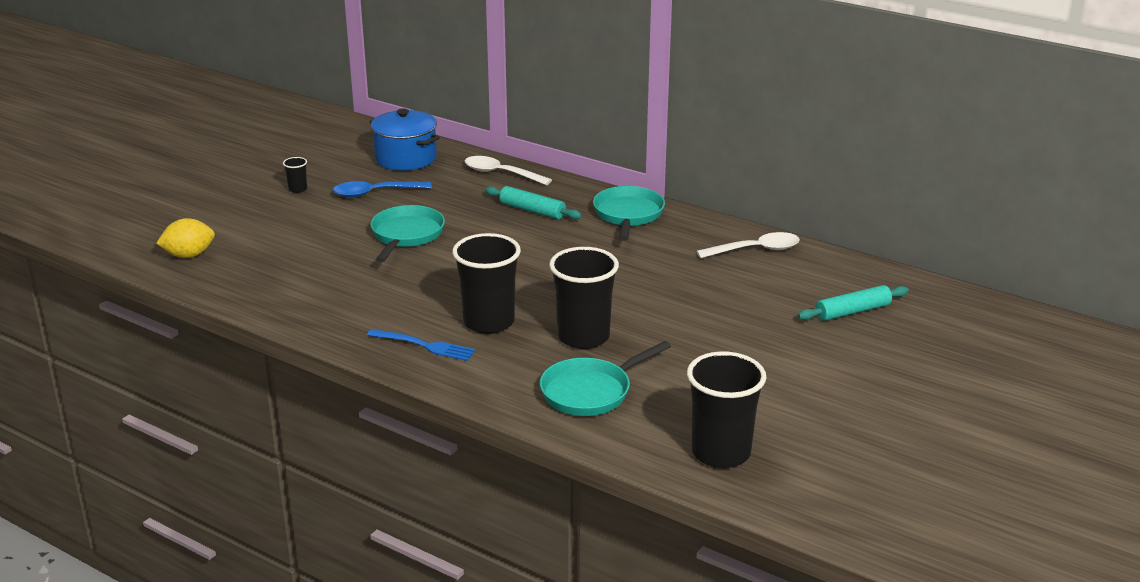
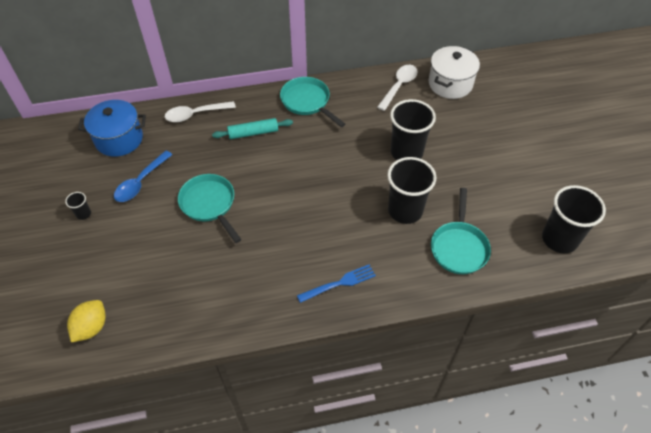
camera: 45 degrees left, 25 degrees up
black cup [452,233,521,334] -> black cup moved to [390,99,436,160]
turquoise rolling pin [798,285,909,321] -> none
none -> white pot [429,46,480,99]

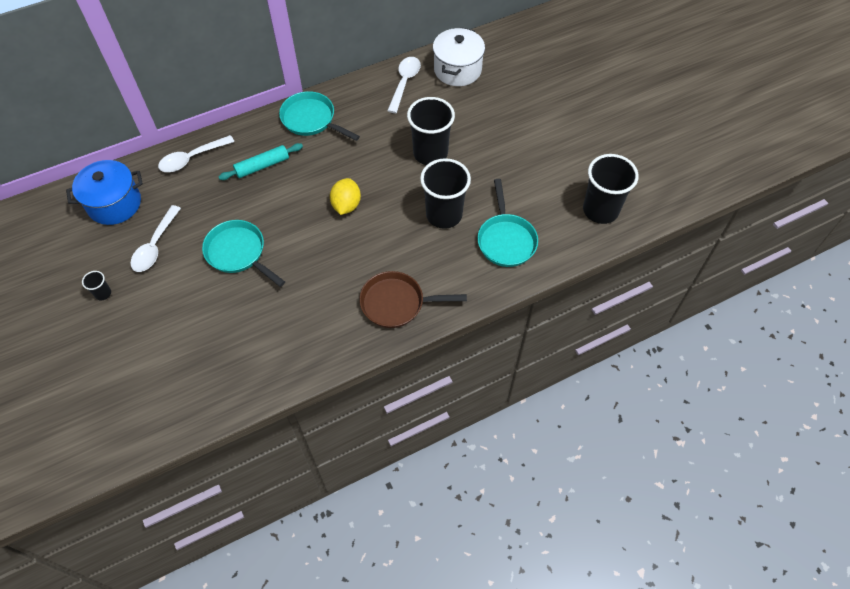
camera: 15 degrees left, 5 degrees up
yellow lemon [67,300,106,342] -> yellow lemon moved to [330,178,361,215]
blue spoon [114,151,173,202] -> white spoon [130,205,181,272]
blue fork [297,265,376,303] -> brown pan [359,271,467,328]

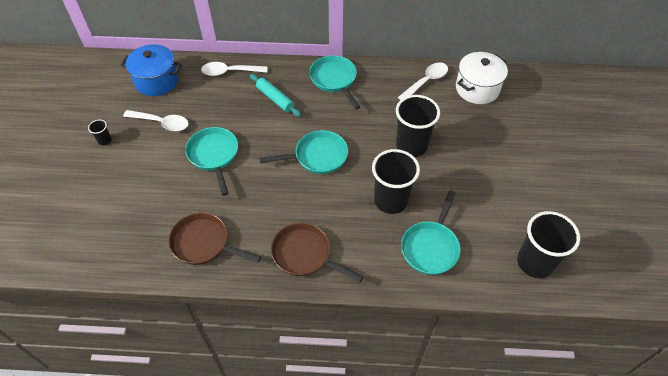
camera: 30 degrees right, 5 degrees down
white spoon [130,205,181,272] -> white spoon turned 120 degrees counterclockwise [123,110,189,131]
turquoise rolling pin [219,143,303,180] -> turquoise rolling pin turned 45 degrees clockwise [250,74,301,117]
yellow lemon [330,178,361,215] -> turquoise pan [259,130,348,174]
none -> brown pan [168,212,261,265]

